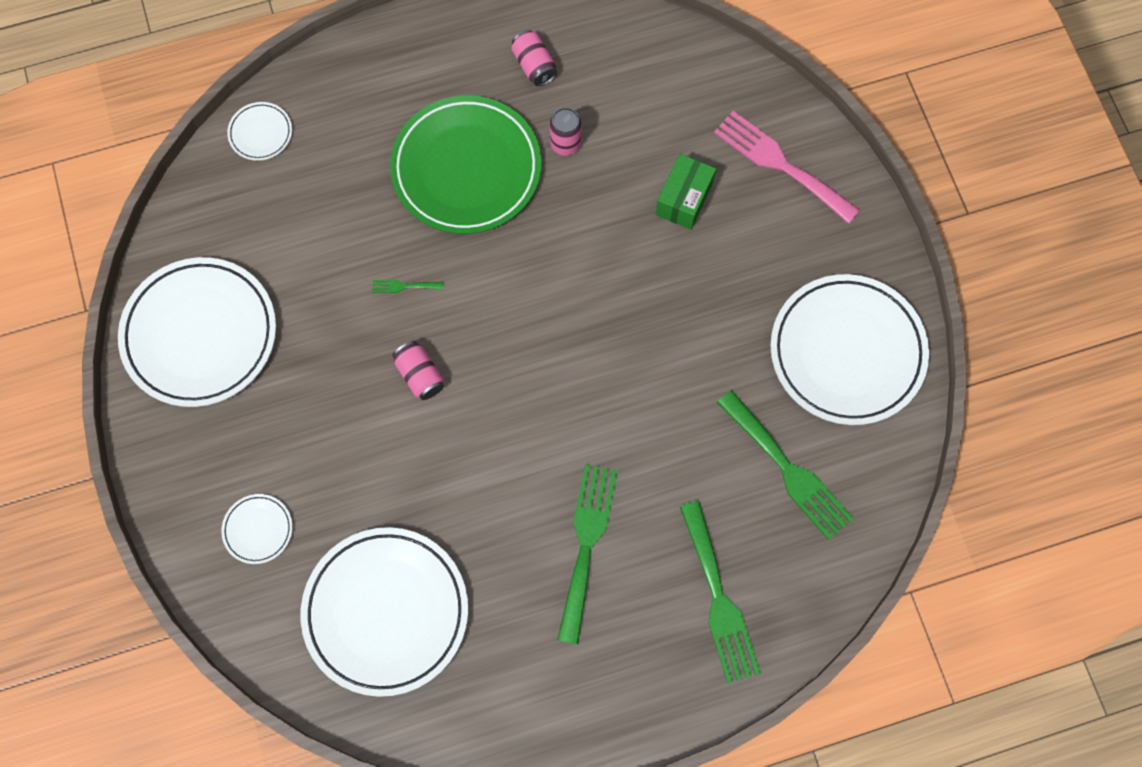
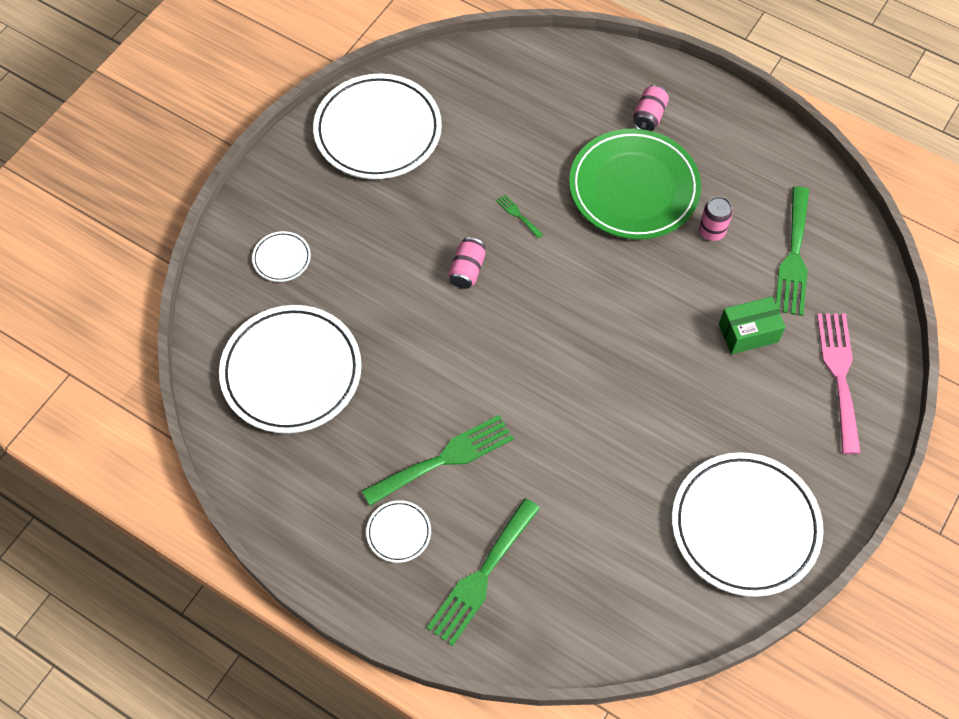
camera: 50 degrees right, 10 degrees down
white plate [227,102,292,161] -> white plate moved to [366,500,431,563]
pink can [511,30,557,86] -> pink can moved to [633,85,669,131]
green fork [717,390,854,540] -> green fork moved to [776,186,809,316]

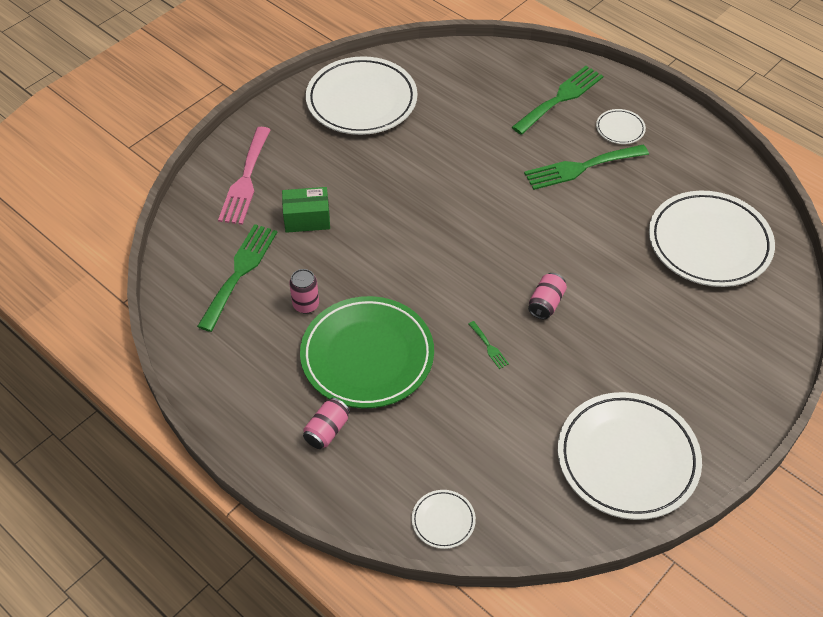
camera: 170 degrees left, 10 degrees down
white plate [252,231,311,282] -> white plate moved to [412,490,476,549]

